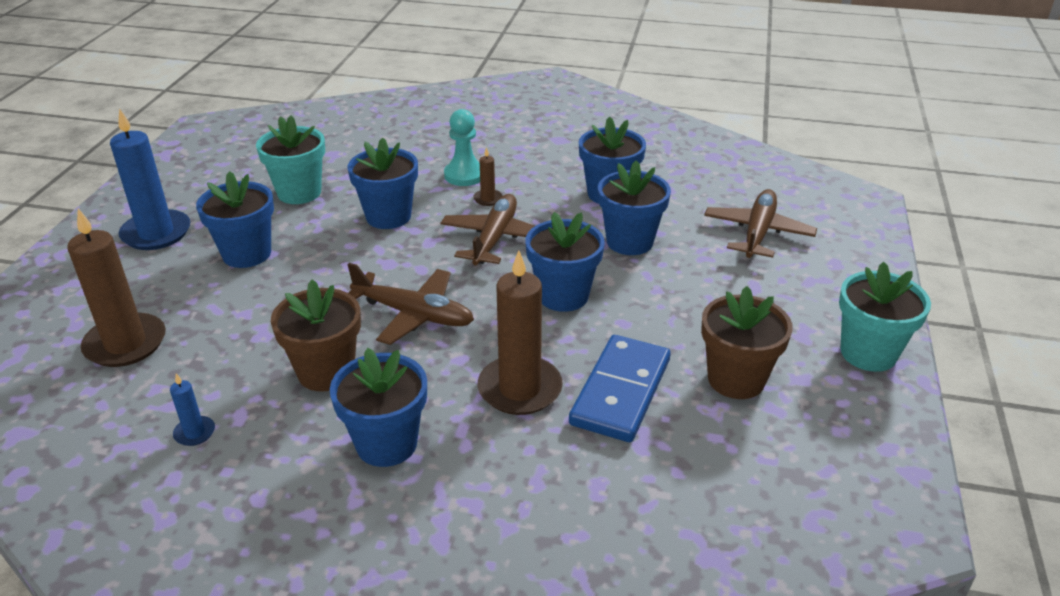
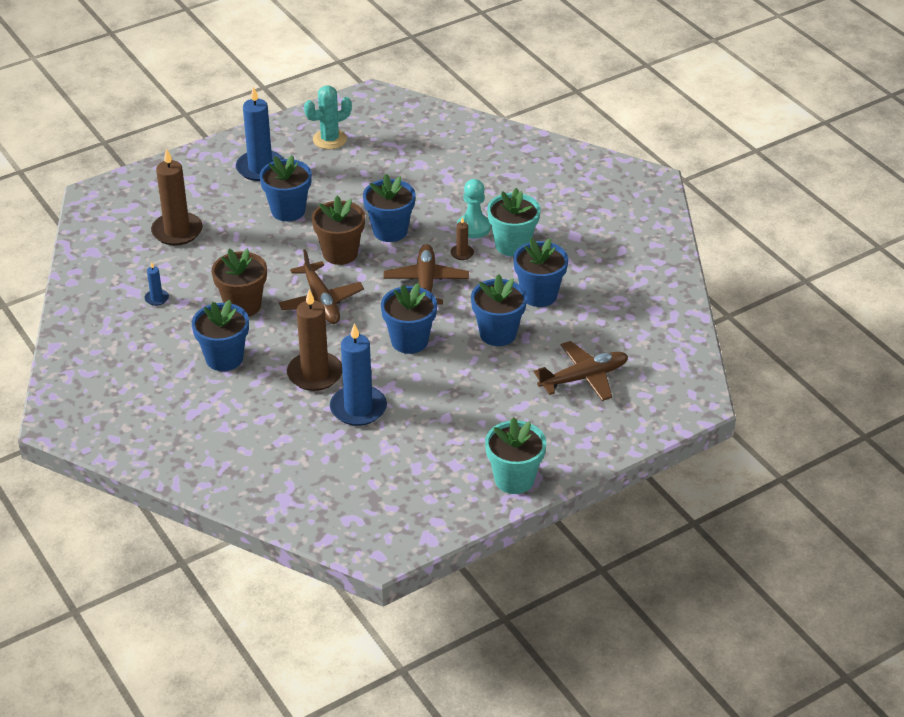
camera: 45 degrees right, 5 degrees up
turquoise flower pot [256,116,325,204] -> turquoise flower pot moved to [487,188,540,257]
brown plane [441,194,535,266] -> brown plane turned 60 degrees counterclockwise [383,244,469,305]
blue domino [569,335,671,442] -> blue candle [330,323,387,426]
brown flower pot [701,286,793,399] -> brown flower pot moved to [312,196,365,265]
none -> turquoise cactus [304,85,352,149]

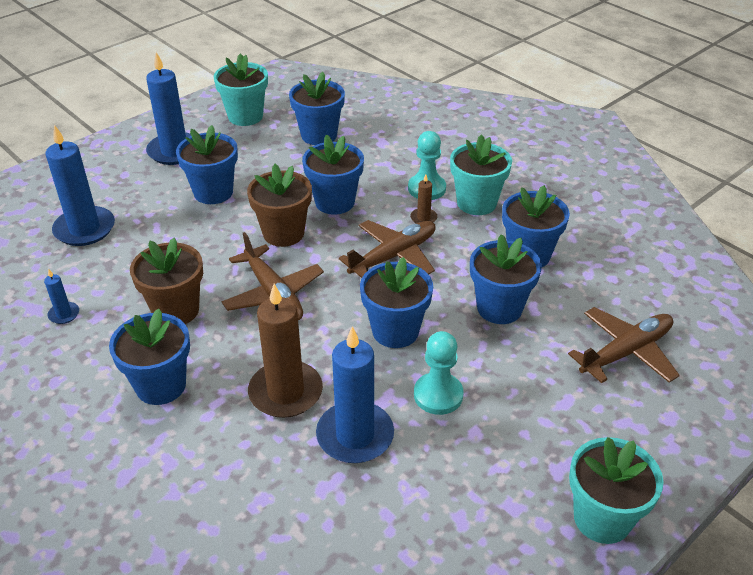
camera: 10 degrees left, 0 degrees up
brown candle [151,148,203,246] -> blue candle [46,125,115,246]
turquoise cactus [304,85,352,149] -> turquoise flower pot [214,53,268,126]
brown plane [383,244,469,305] -> brown plane turned 60 degrees clockwise [339,220,436,278]
none -> blue flower pot [289,72,345,145]
none -> turquoise pawn [414,331,464,415]

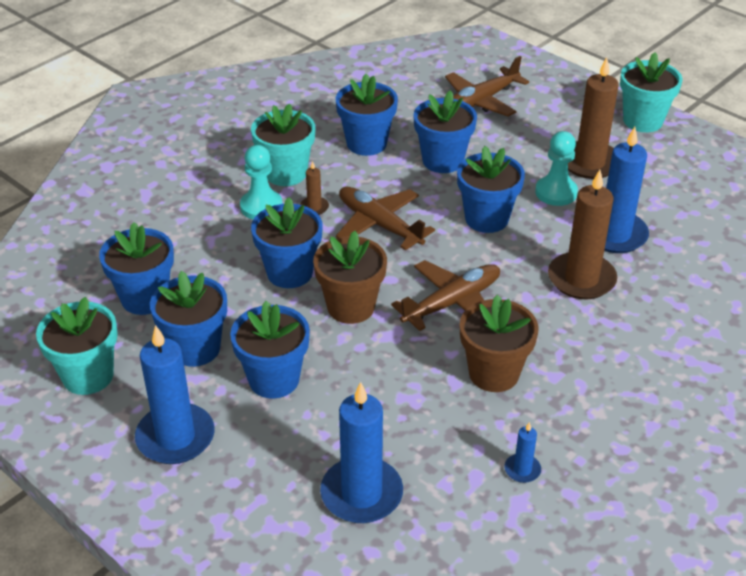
camera: 95 degrees left, 0 degrees up
blue flower pot [109,309,190,405] -> blue flower pot moved to [150,271,227,367]
brown plane [568,307,680,383] -> brown plane turned 90 degrees counterclockwise [445,56,529,117]
none -> brown candle [568,57,619,179]

